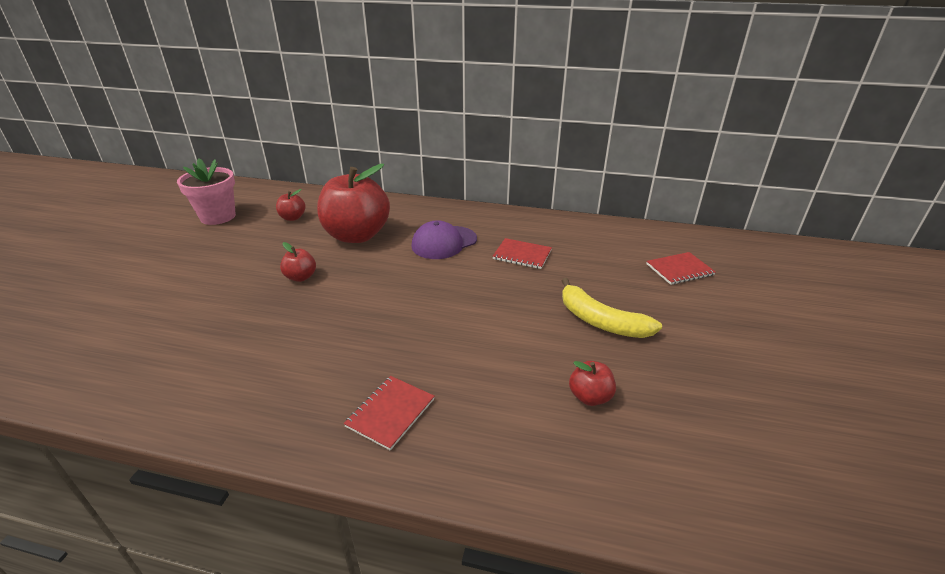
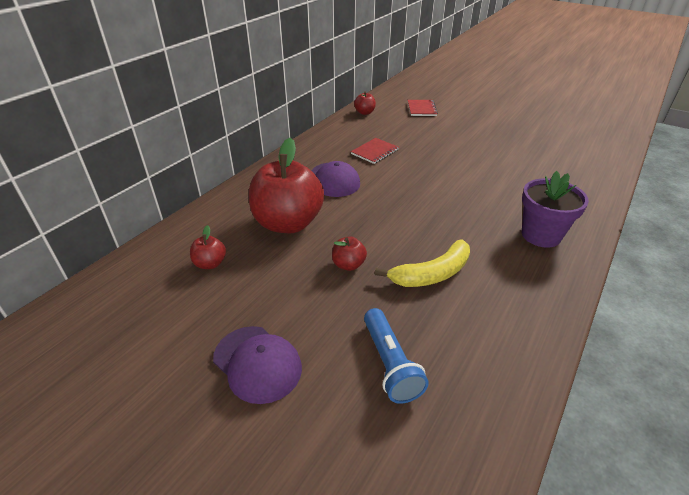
camera: 70 degrees left, 5 degrees up
pink flower pot [177,158,236,225] -> none
red notebook [343,376,435,451] -> purple flower pot [522,171,589,248]
yellow banana [562,278,662,338] -> yellow banana moved to [375,239,470,287]
red apple [569,361,616,406] -> red apple moved to [354,91,376,115]
none -> purple cap [213,326,302,404]
none -> blue flashlight [364,308,429,404]

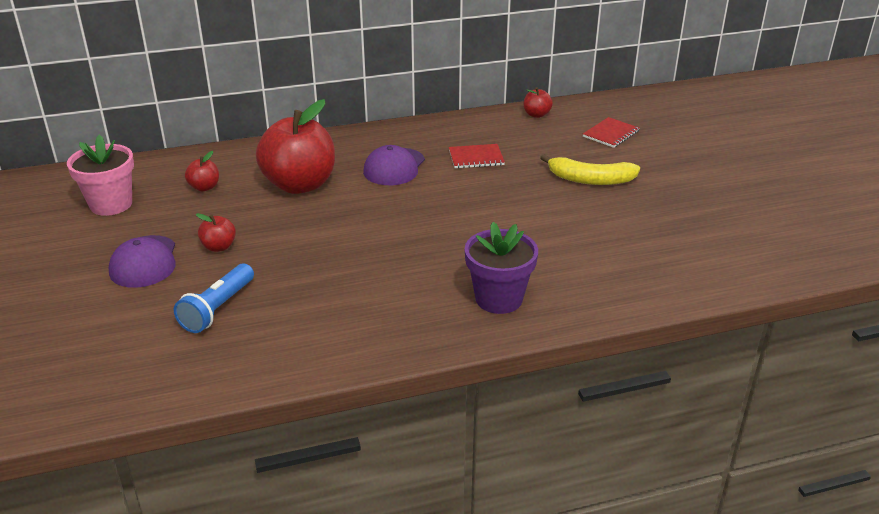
camera: 40 degrees right, 5 degrees down
red apple [332,237,367,271] -> red apple moved to [196,213,236,252]
yellow banana [375,239,470,287] -> yellow banana moved to [540,154,640,185]
none -> pink flower pot [67,135,134,216]

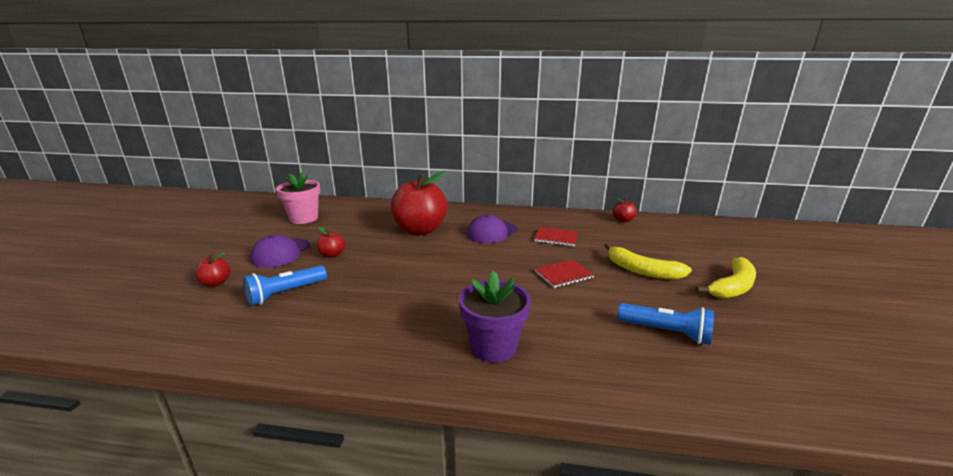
camera: 25 degrees right, 10 degrees down
red apple [185,151,219,191] -> red apple moved to [195,252,231,286]
red notebook [583,117,639,148] -> red notebook moved to [535,260,594,288]
none -> blue flashlight [618,303,714,345]
none -> yellow banana [695,257,756,298]

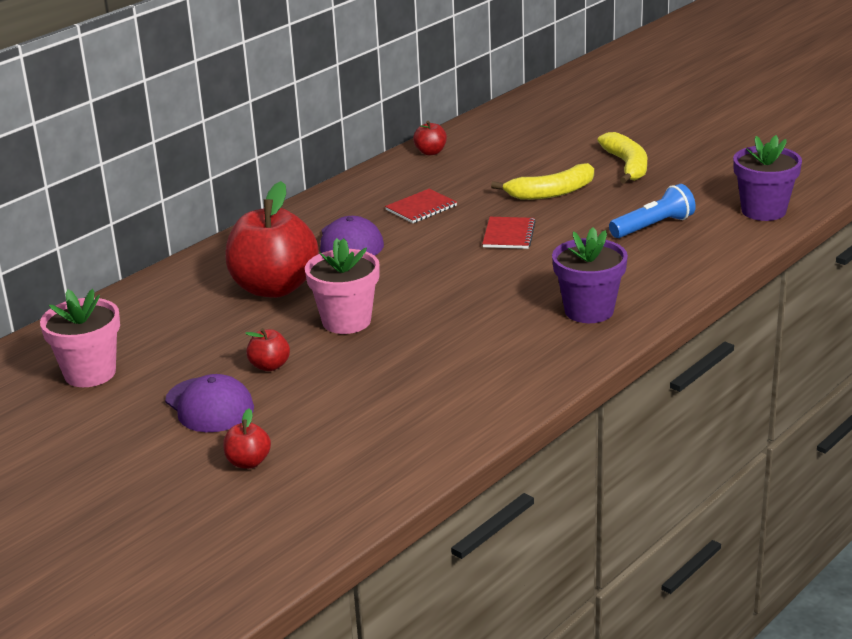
camera: 55 degrees left, 5 degrees up
blue flashlight [243,265,327,306] -> none
none -> pink flower pot [305,238,380,334]
none -> purple flower pot [733,135,802,221]

